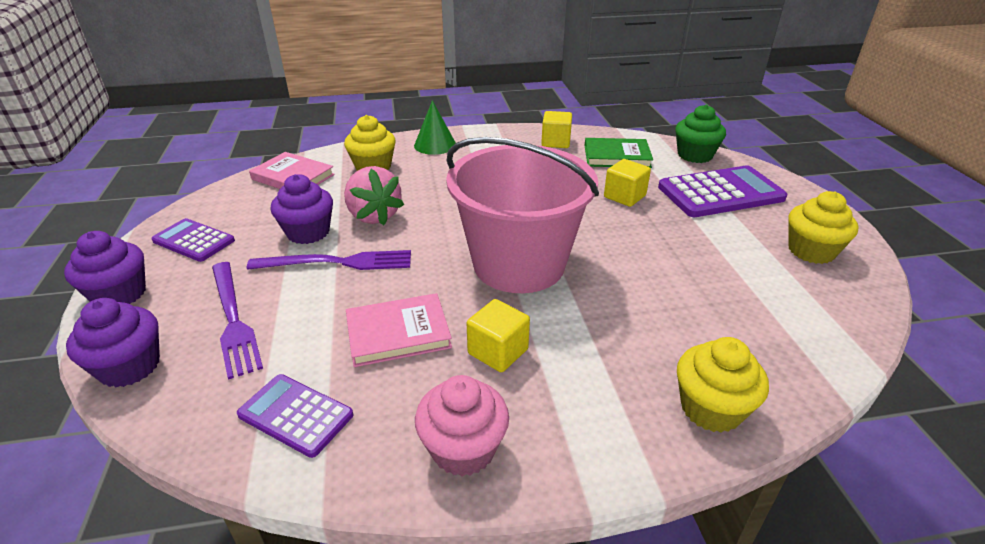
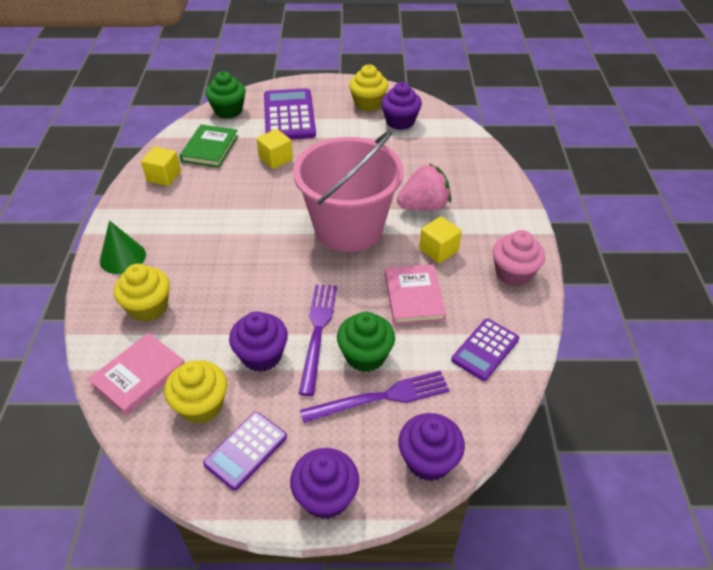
camera: 80 degrees left, 10 degrees up
pink strawberry [344,166,404,225] -> pink strawberry moved to [397,164,451,210]
yellow cupcake [677,337,769,433] -> yellow cupcake moved to [164,360,227,424]
none -> green cupcake [337,312,395,372]
none -> purple cupcake [381,82,422,130]

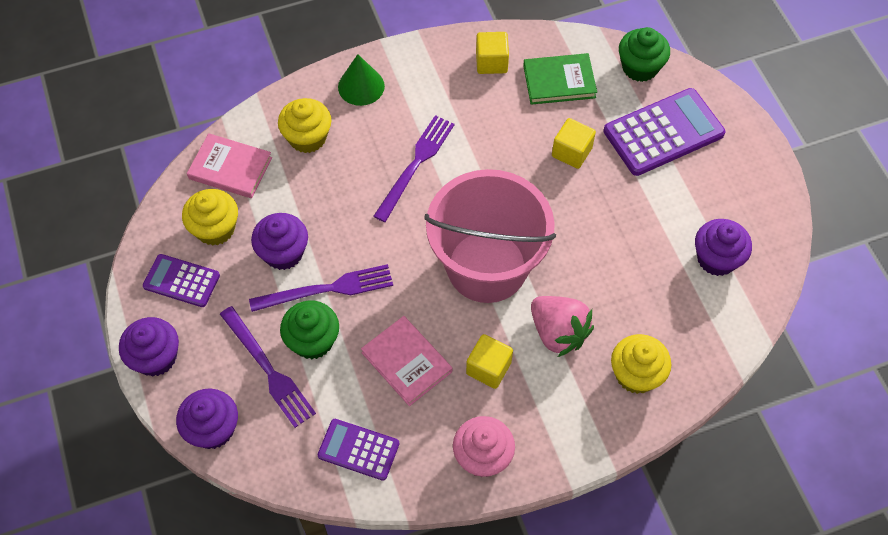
camera: 70 degrees right, 15 degrees up
yellow cupcake [349,65,388,111] -> yellow cupcake moved to [611,334,671,394]
pink book [385,265,446,325] -> pink book turned 75 degrees clockwise [361,316,452,406]
none -> purple fork [373,115,455,222]

